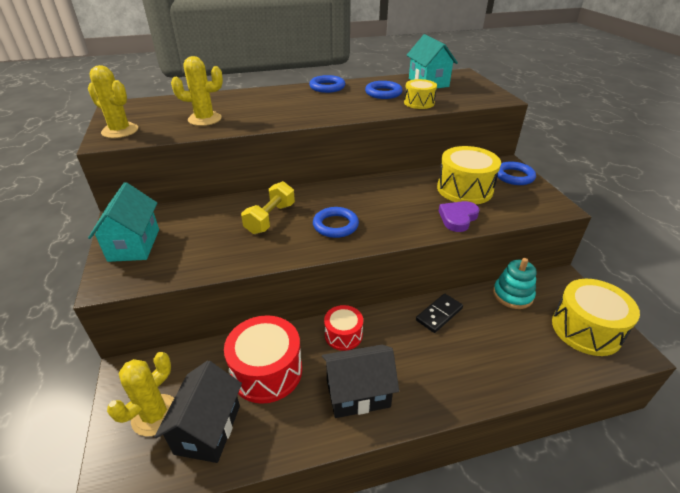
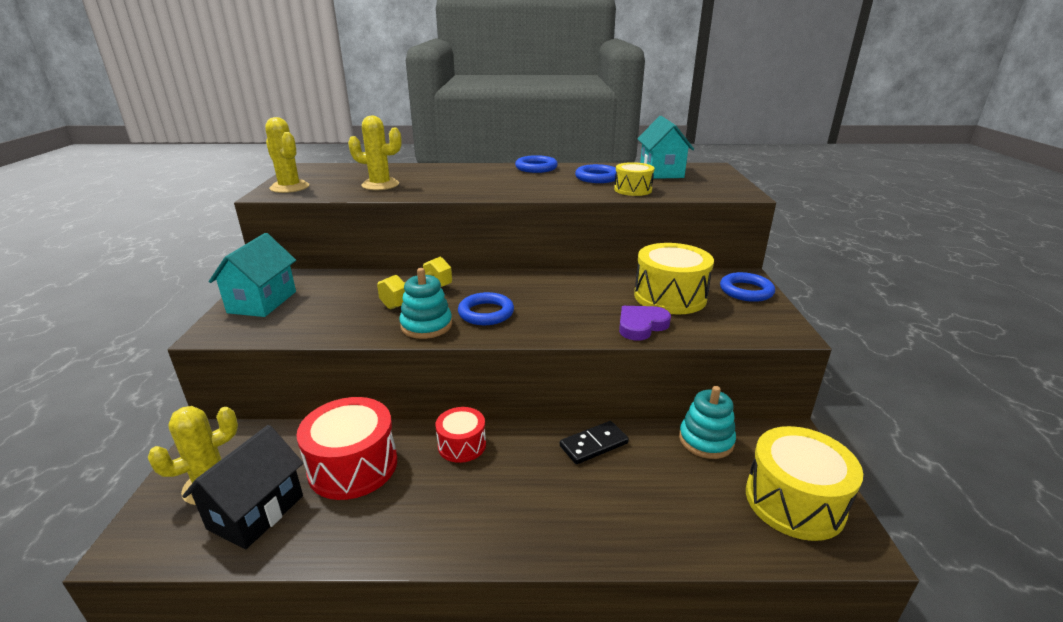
camera: 15 degrees right, 10 degrees down
black house [322,345,399,418] -> none
none -> turquoise stacking toy [399,268,452,339]

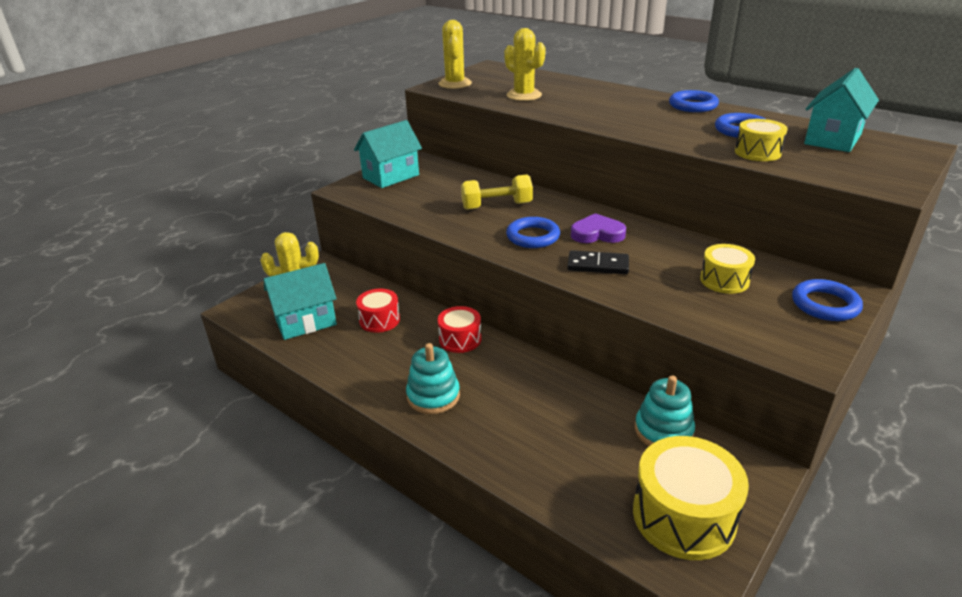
camera: 40 degrees right, 5 degrees up
black house [182,425,303,549] -> turquoise house [263,263,337,340]
red drum [296,397,397,500] -> red drum [356,289,400,333], size x0.58
turquoise stacking toy [399,268,452,339] -> turquoise stacking toy moved to [406,343,460,414]
black domino [560,421,629,464] -> black domino moved to [567,250,629,274]
purple heart [619,306,671,341] -> purple heart moved to [571,213,626,243]
yellow drum [634,243,714,314] -> yellow drum [700,244,755,294], size x0.58

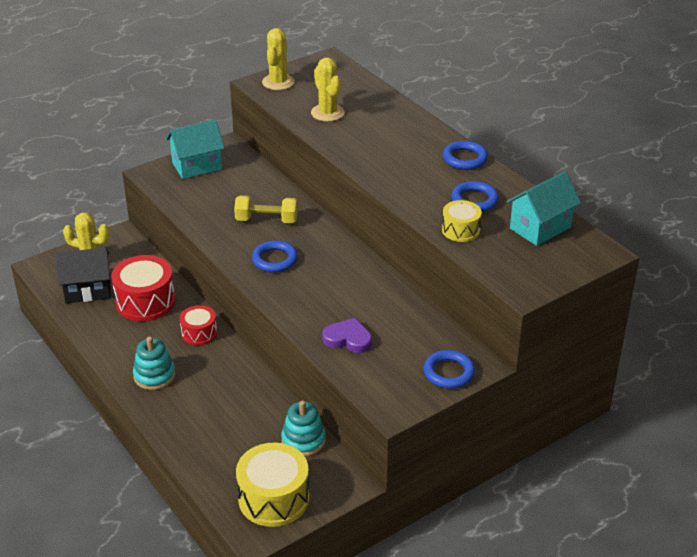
camera: 15 degrees right, 5 degrees up
turquoise house [263,263,337,340] -> black house [55,248,111,303]
red drum [356,289,400,333] -> red drum [111,255,175,321], size x1.72
black domino [567,250,629,274] -> none
purple heart [571,213,626,243] -> purple heart moved to [322,318,372,353]
yellow drum [700,244,755,294] -> none

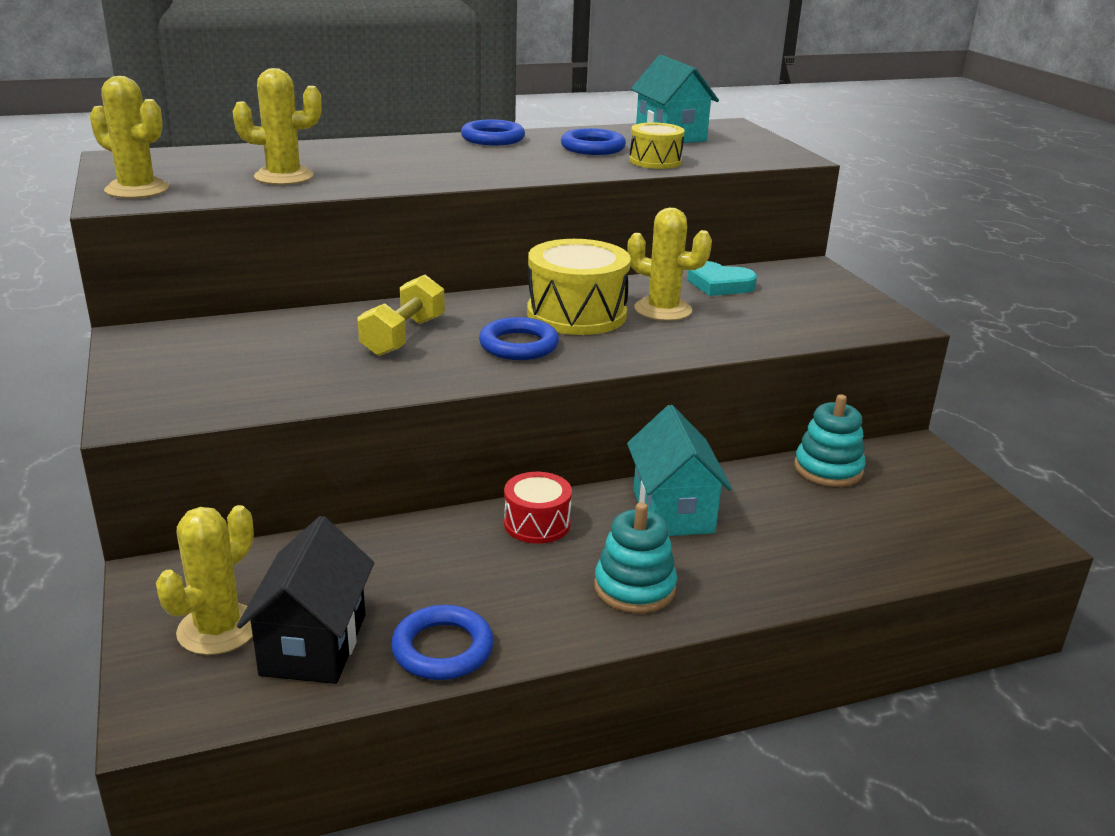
camera: 75 degrees left, 10 degrees down
red drum [111,255,175,321] -> none
turquoise house [166,120,225,179] -> turquoise house moved to [627,405,732,536]
yellow drum [236,442,309,527] -> yellow drum moved to [527,239,631,335]
purple heart [322,318,372,353] -> none
blue ring [423,350,475,389] -> blue ring moved to [391,605,494,680]
none -> yellow cactus [627,208,712,321]
none -> turquoise heart [687,261,757,296]

